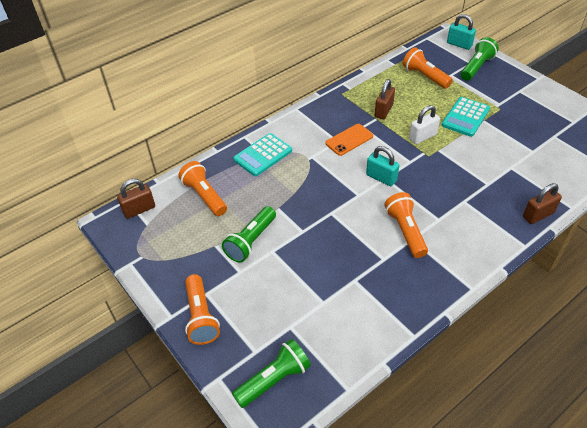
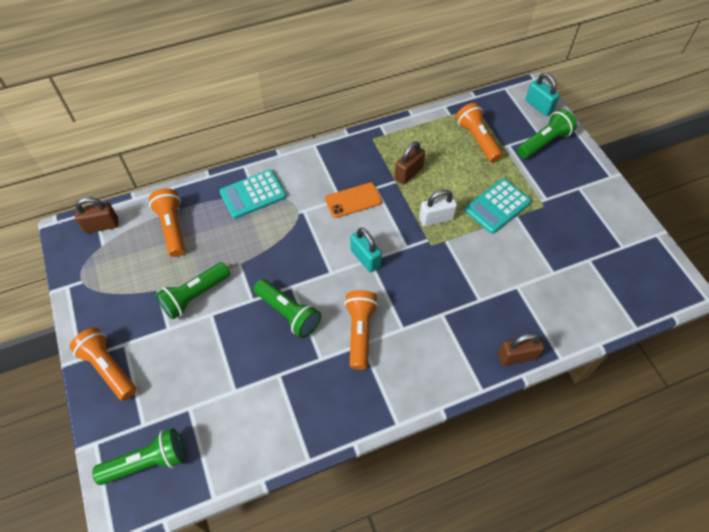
camera: 15 degrees right, 10 degrees up
orange flashlight [185,274,220,345] -> orange flashlight turned 135 degrees clockwise [69,327,136,401]
none -> green flashlight [254,279,321,338]

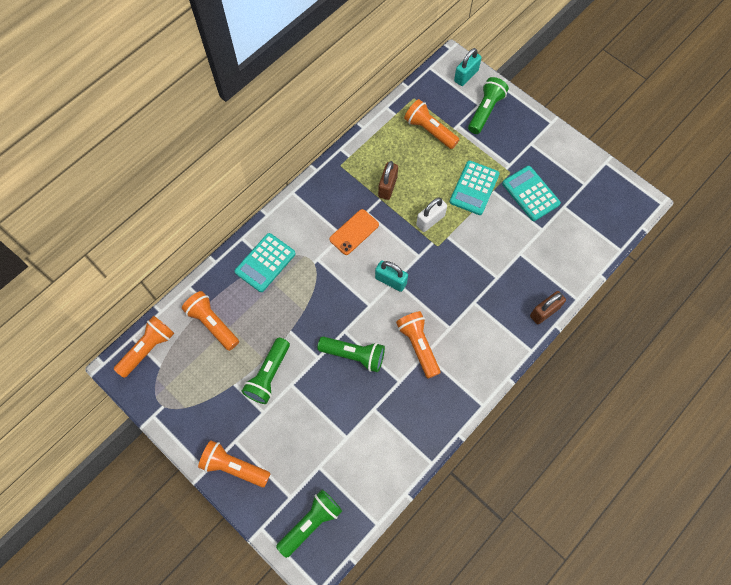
camera: 25 degrees left, 10 degrees up
brown padlock [75,197,119,233] -> orange flashlight [114,316,175,378]
turquoise padlock [526,73,560,116] -> turquoise padlock turned 75 degrees counterclockwise [454,48,482,86]
none -> turquoise calculator [502,166,561,221]

